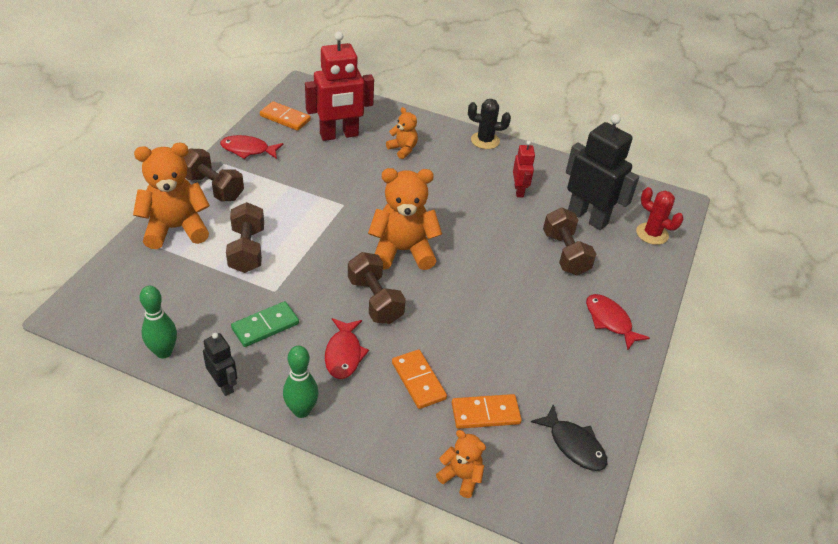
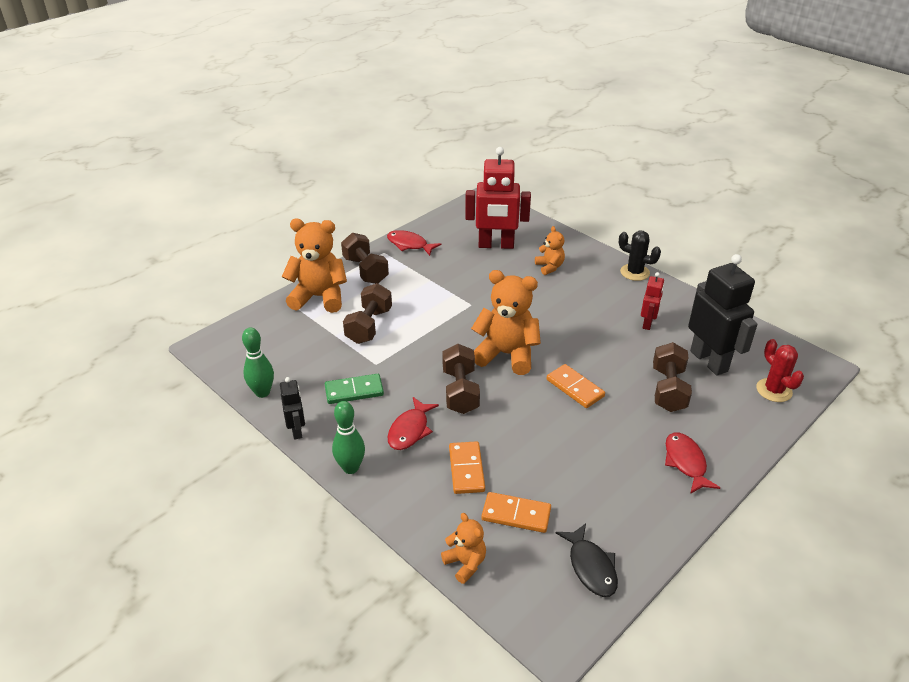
camera: 25 degrees right, 5 degrees down
orange domino [260,101,311,131] -> orange domino moved to [546,364,605,408]

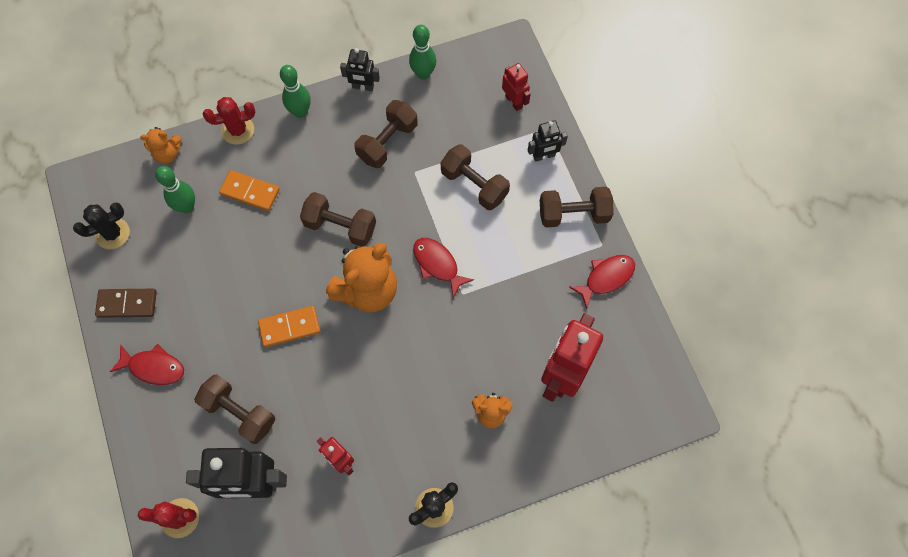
camera: 115 degrees right, 30 degrees up
orange teddy bear [282,219,347,313] -> black robot [528,120,568,162]
green domino [325,374,384,404] -> brown dumbbell [354,100,418,168]
red fish [388,397,439,450] -> red fish moved to [413,238,474,298]
orange domino [481,492,551,533] -> green bowling pin [155,166,195,213]
black fish [556,523,618,597] -> black cactus [73,202,130,249]
none -> brown domino [95,289,157,318]
none -> red cactus [203,97,255,145]
none -> red robot [502,63,530,111]

